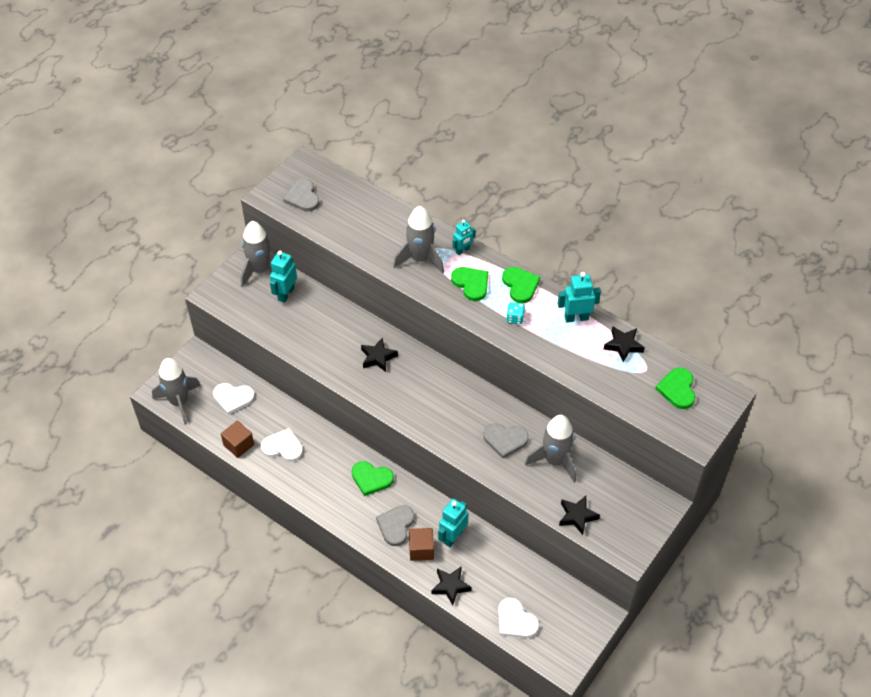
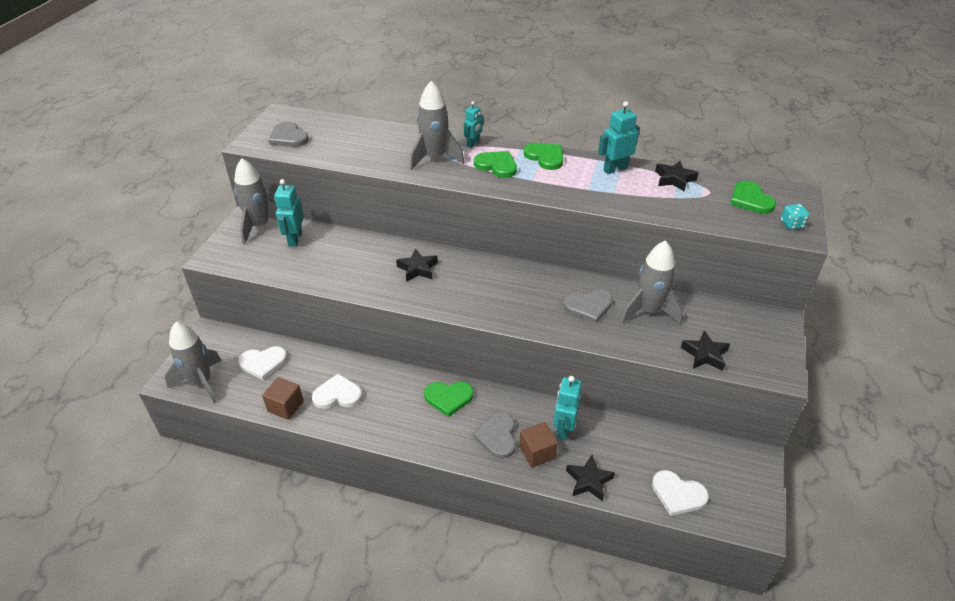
camera: 20 degrees left, 10 degrees down
turquoise dice [506,302,525,324] -> turquoise dice moved to [780,204,810,230]

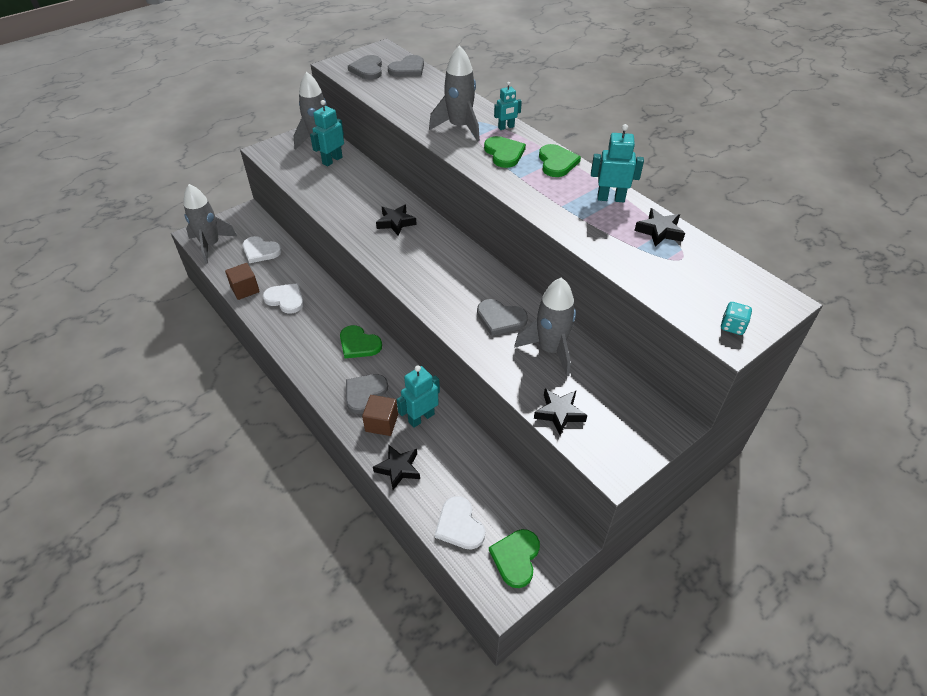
camera: 35 degrees right, 5 degrees up
green heart [730,180,776,214] -> green heart moved to [489,529,540,588]
none -> grey heart [388,55,424,77]

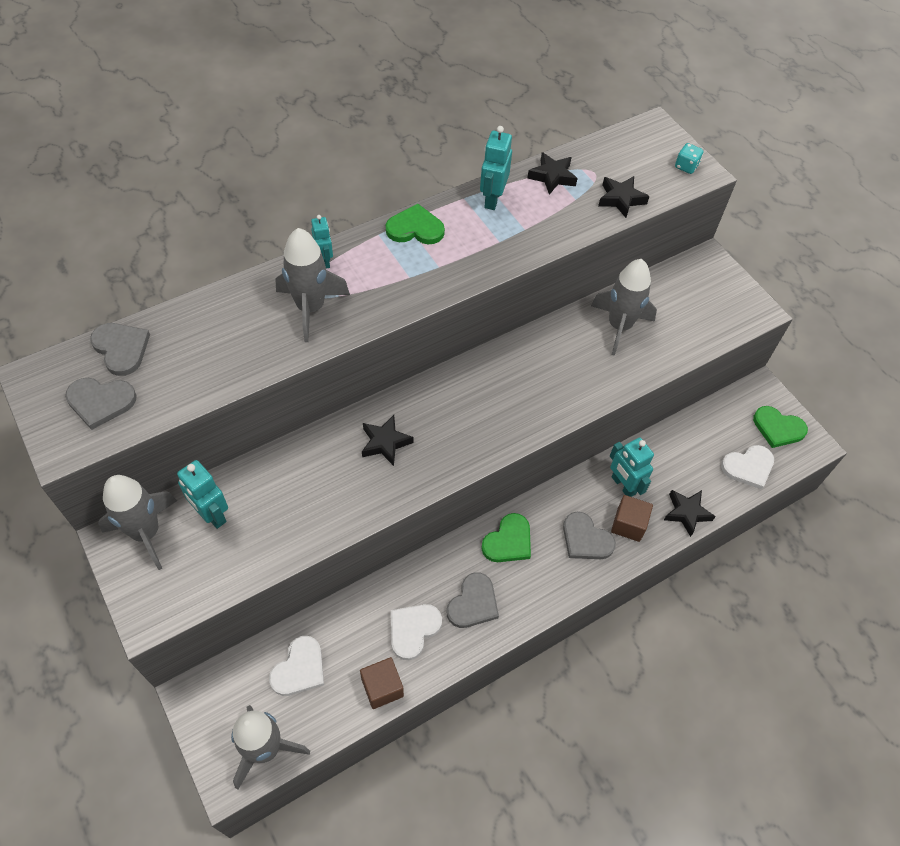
camera: 85 degrees left, 10 degrees up
grey heart [477,299,528,336] -> grey heart moved to [446,572,499,628]
green heart [484,136,526,168] -> none
black star [534,389,587,435] -> black star moved to [598,176,649,218]

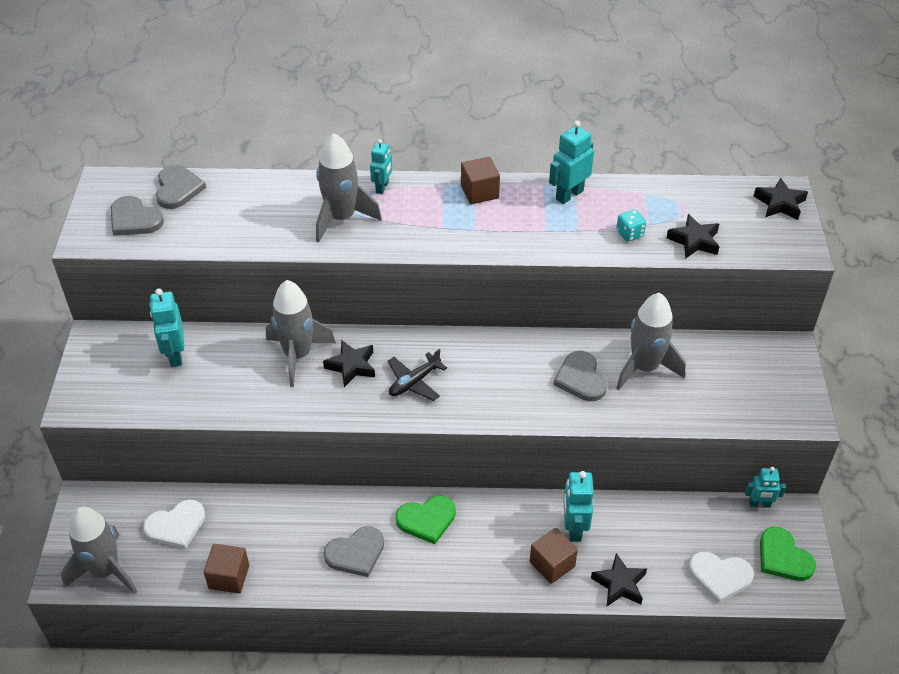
camera: 35 degrees right, 10 degrees down
grey rocket [98,475,177,570] -> grey rocket moved to [266,280,336,387]
green heart [386,204,445,244] -> brown cube [461,157,500,204]
white heart [391,604,442,660] -> none
black star [527,152,578,195] -> black star moved to [754,178,808,220]
grey heart [563,512,616,559] -> grey heart moved to [553,351,607,401]
turquoise dice [675,143,704,174] -> turquoise dice moved to [616,209,646,242]
none -> black plane [388,349,447,401]
none -> turquoise robot [745,467,786,507]

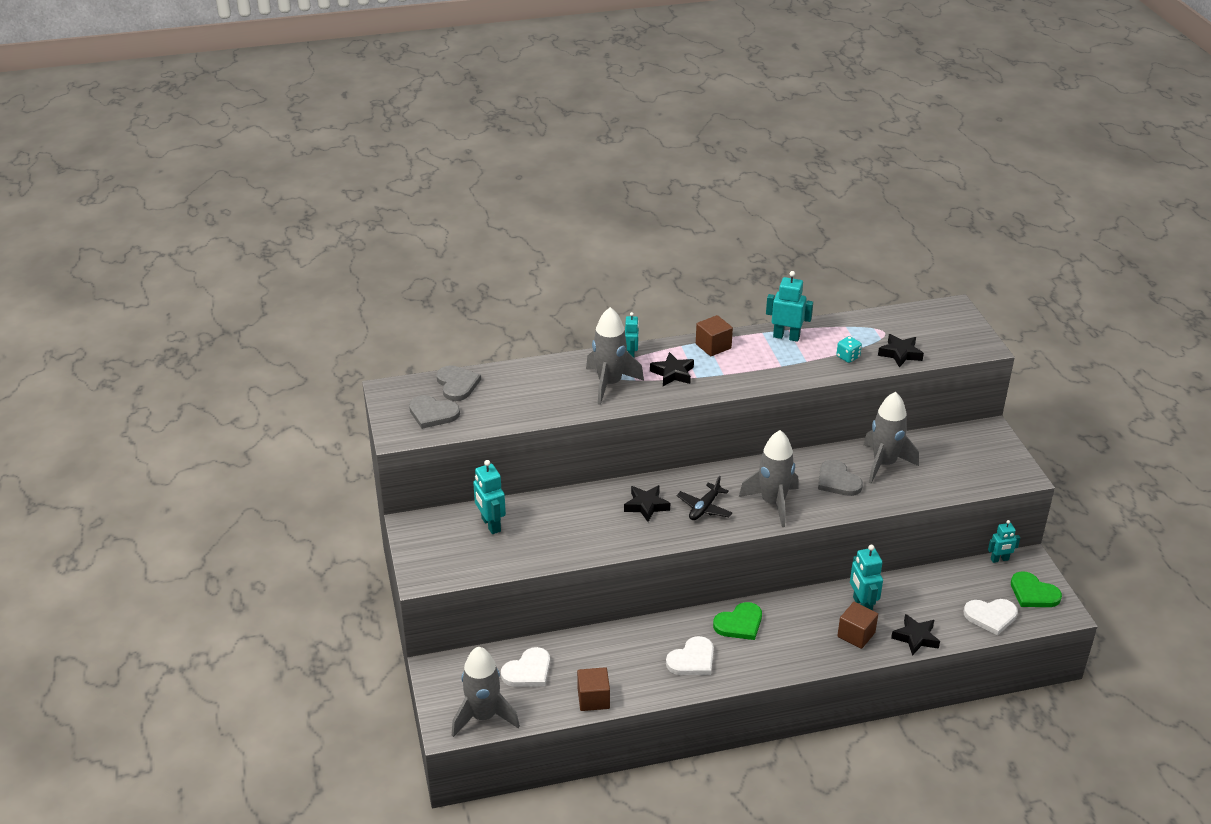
camera: 15 degrees left, 10 degrees down
grey rocket [266,280,336,387] -> grey rocket moved to [739,430,798,527]
grey heart [324,526,384,577] -> white heart [666,636,714,675]
turquoise robot [549,120,594,204] -> turquoise robot turned 75 degrees clockwise [766,271,813,342]
black star [754,178,808,220] -> black star moved to [650,352,694,386]

